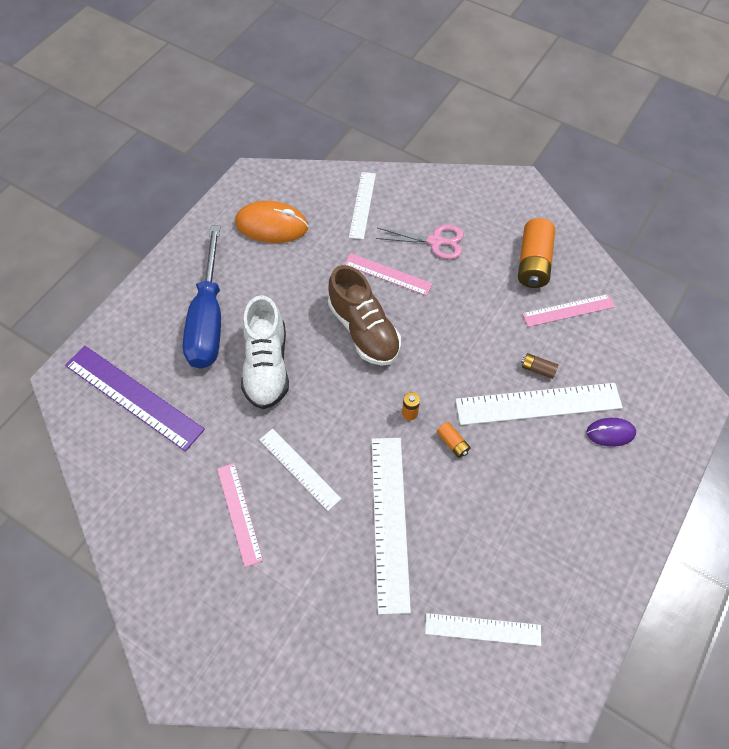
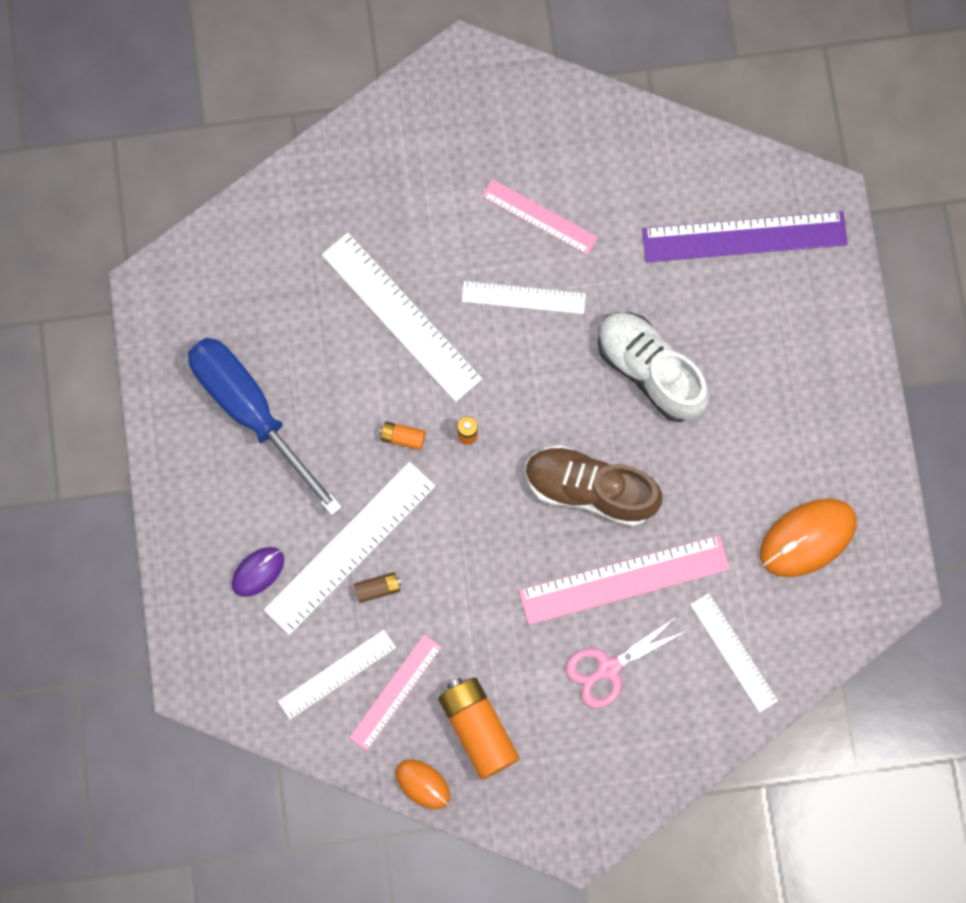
camera: 140 degrees right, 15 degrees up
blue screwdriver [183,226,221,369] -> blue screwdriver moved to [188,338,342,516]
pink ruler [344,253,432,296] -> pink ruler [519,535,730,625], size x1.66
white ruler [425,613,541,646] -> white ruler moved to [278,630,396,720]
none -> orange mouse [396,759,450,809]

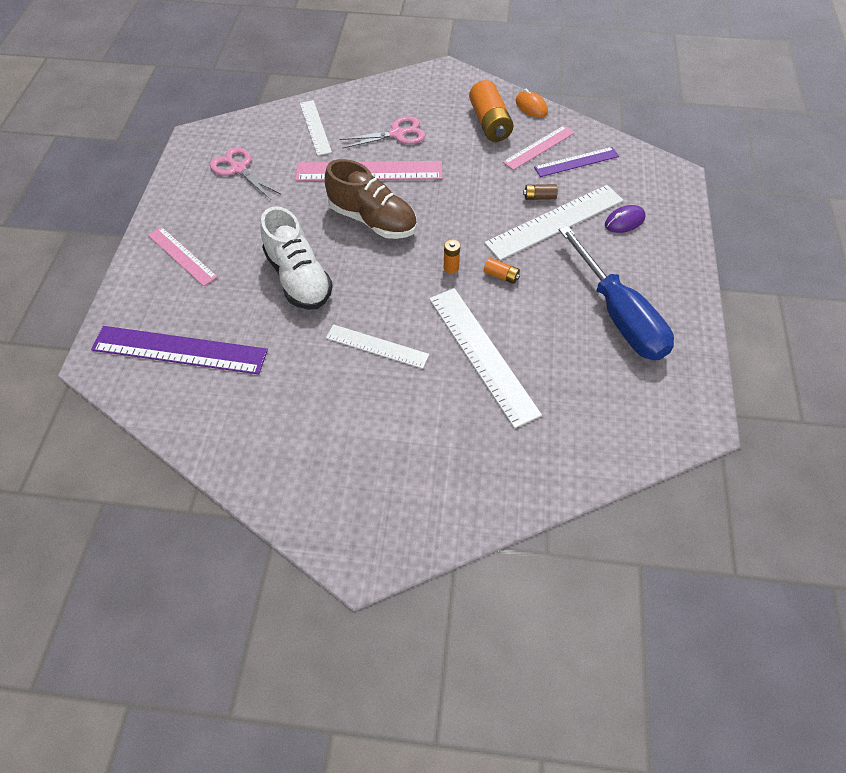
camera: 165 degrees left, 20 degrees down
white ruler [278,630,396,720] -> purple ruler [534,147,619,177]
pink ruler [482,179,598,255] -> pink ruler moved to [148,227,218,286]
orange mouse [760,499,857,577] -> pink scissors [210,147,282,200]

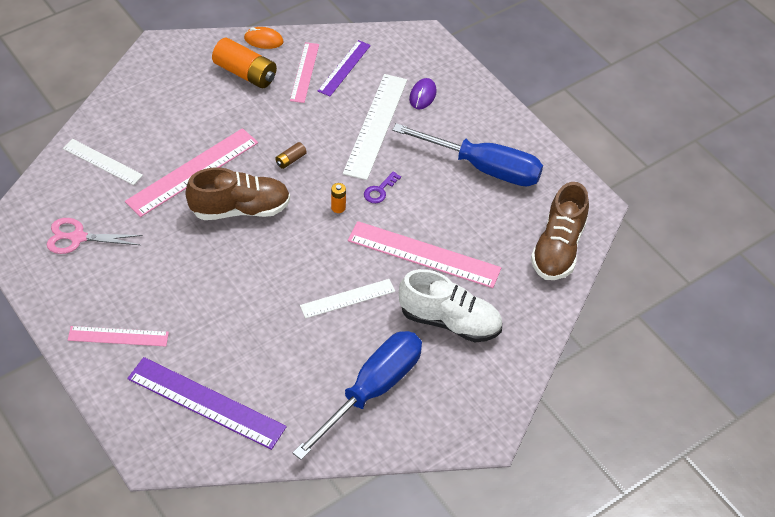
camera: 45 degrees left, 5 degrees down
purple ruler [91,326,268,374] -> purple ruler turned 60 degrees clockwise [127,357,287,450]
white shoe [260,206,333,310] -> white shoe moved to [399,269,502,343]
pink scissors [339,116,425,149] -> none
white ruler [429,288,542,429] -> pink ruler [348,221,501,288]
orange battery [484,258,520,284] -> purple key [364,171,401,203]
brown battery [523,184,558,200] -> brown battery moved to [275,142,307,169]
none -> blue screwdriver [293,331,422,460]
none -> brown shoe [531,182,589,280]

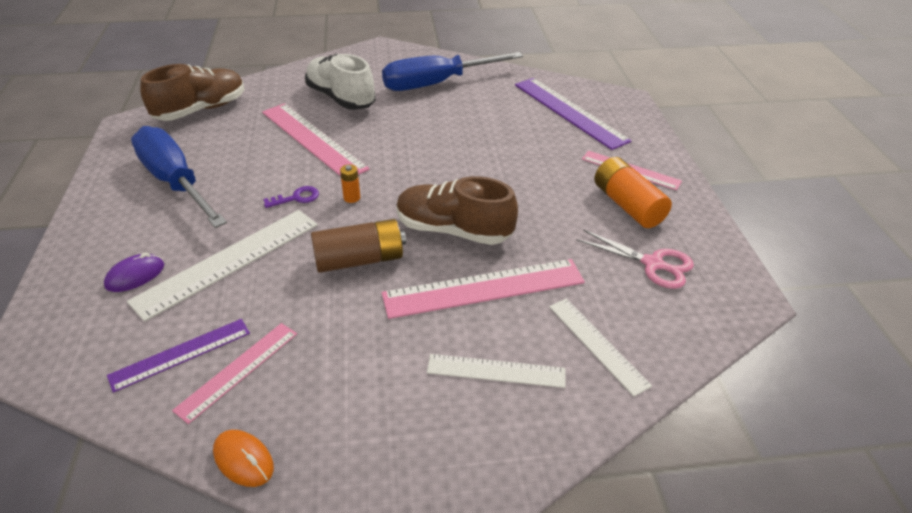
camera: 150 degrees left, 10 degrees down
orange battery [212,38,277,88] -> orange battery moved to [594,157,672,228]
brown battery [275,142,307,169] -> brown battery [311,219,406,273], size x2.14
white ruler [300,279,395,319] -> white ruler moved to [427,354,565,388]

